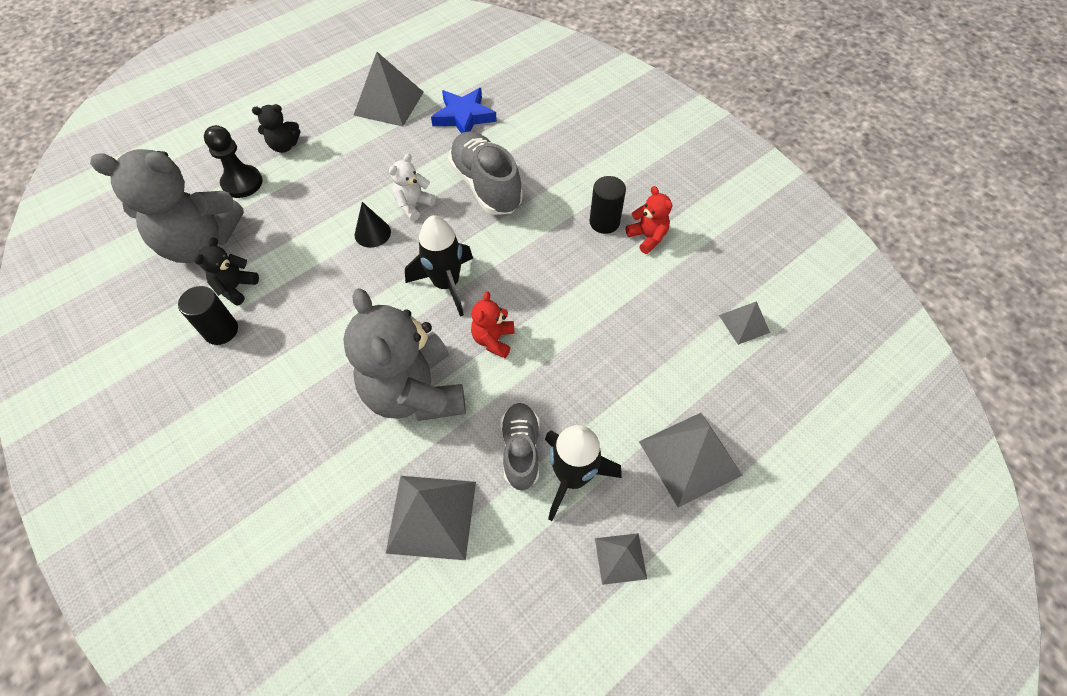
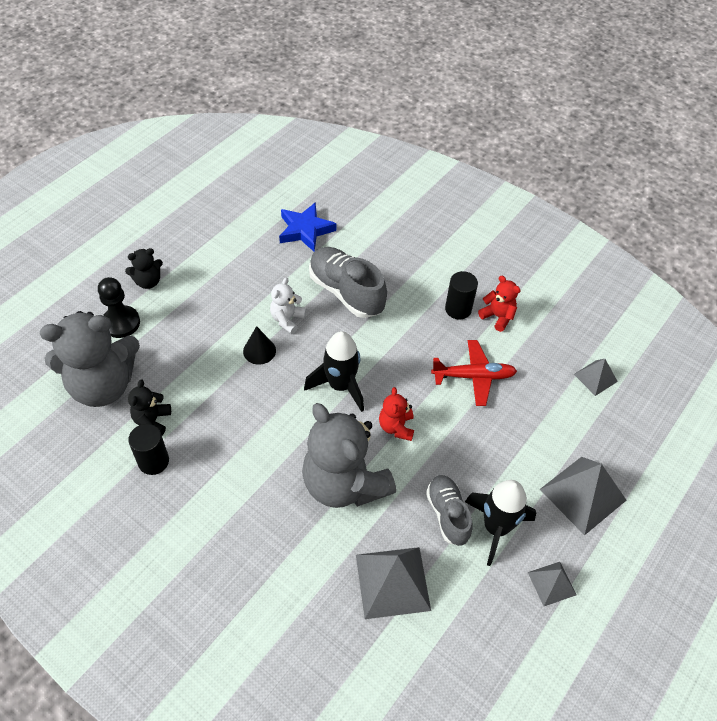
camera: 15 degrees left, 5 degrees down
grey pyramid [354,52,424,127] -> none
none -> red plane [431,340,517,406]

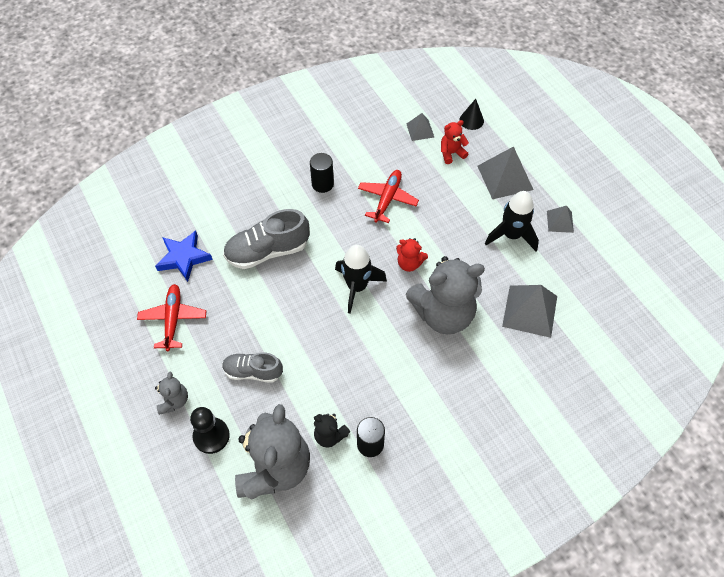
camera: 65 degrees left, 5 degrees up
black teddy bear [125,248,163,289] -> grey teddy bear [155,371,188,415]
black cone [243,326,276,365] -> black cone moved to [459,99,484,130]
white teddy bear [270,277,306,334] -> none
grey shoe [426,475,473,546] -> grey shoe moved to [222,352,283,383]
red teddy bear [478,276,521,332] -> red teddy bear moved to [441,120,469,164]
none -> red plane [137,284,206,351]

